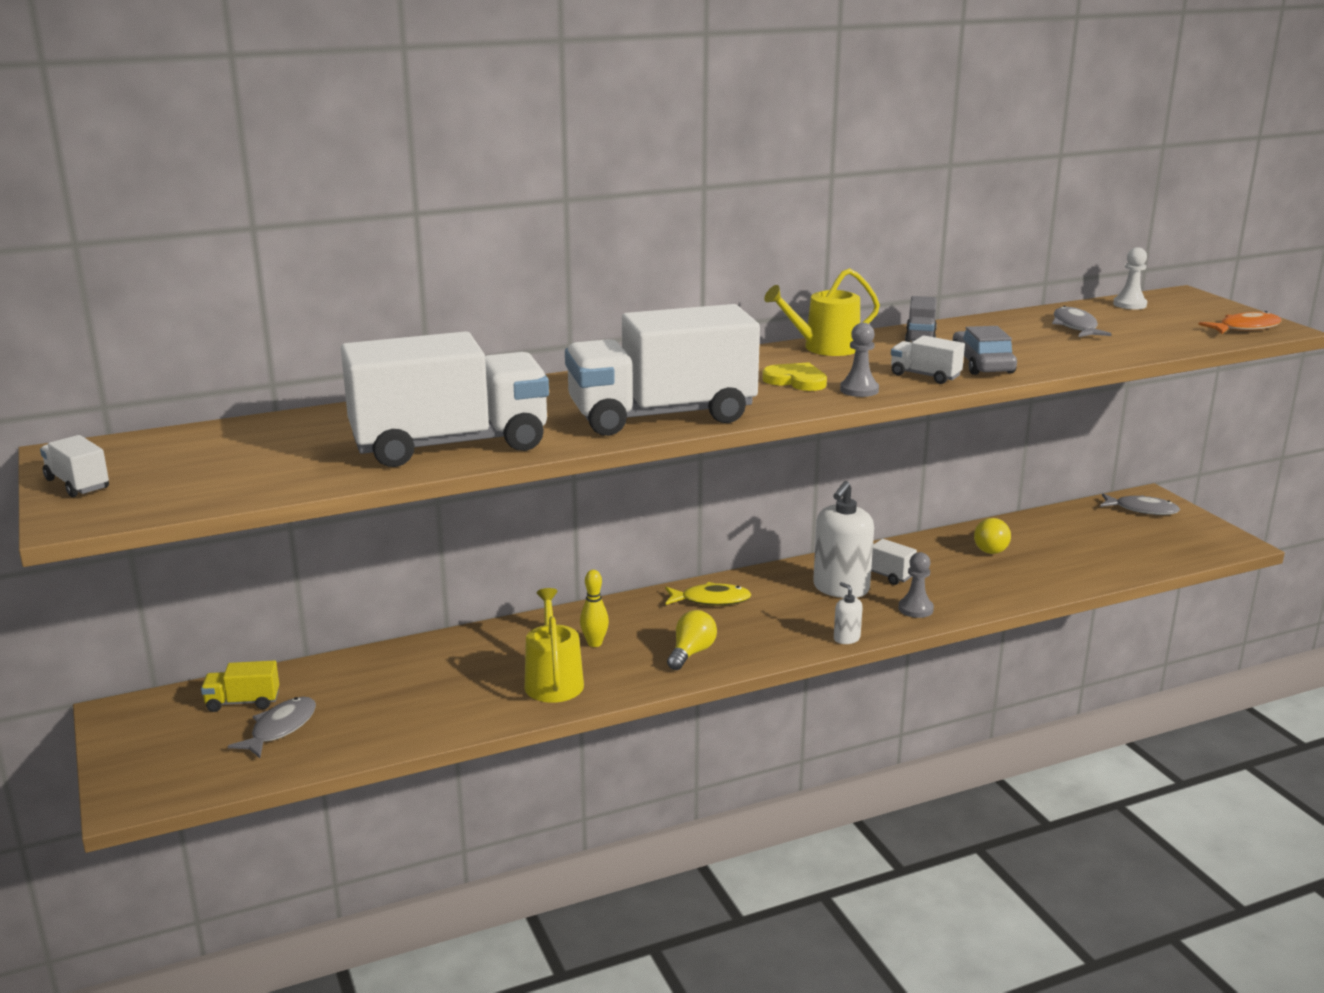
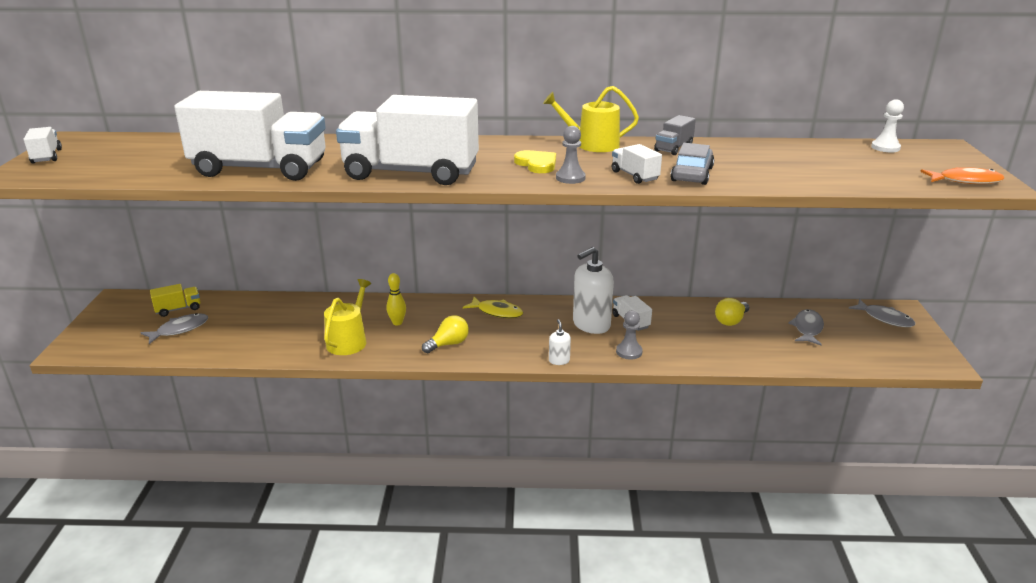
camera: 25 degrees right, 5 degrees up
yellow truck [201,660,279,712] -> yellow truck turned 135 degrees clockwise [150,284,200,317]
grey fish [1052,306,1112,337] -> grey fish moved to [788,309,824,345]

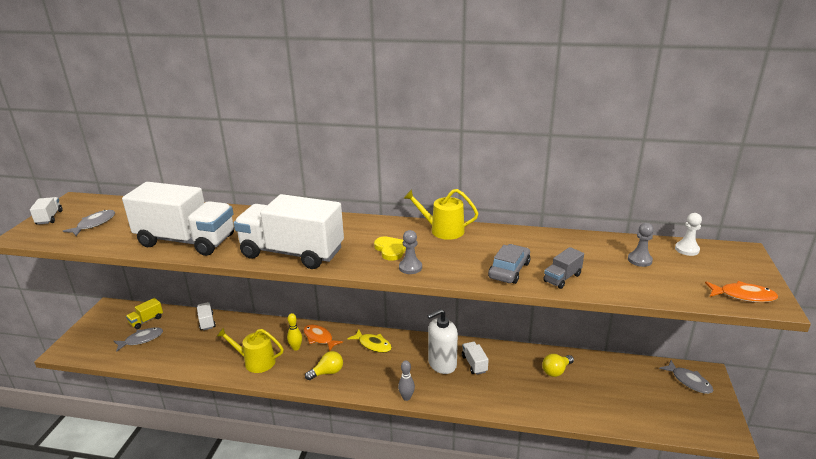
camera: 10 degrees right, 0 degrees up
yellow truck [150,284,200,317] -> yellow truck turned 150 degrees clockwise [126,298,163,329]
yellow watering can [324,279,371,355] -> yellow watering can turned 105 degrees counterclockwise [217,327,283,373]
white soap dispenser [549,319,571,365] -> grey bowling pin [398,361,415,401]
white truck [612,144,662,184] -> white truck moved to [197,302,216,330]
grey pawn [616,311,643,360] -> grey pawn moved to [628,223,654,267]
grey truck [654,115,696,155] -> grey truck moved to [543,247,584,289]
grey fish [788,309,824,345] -> grey fish moved to [63,210,115,236]
none -> orange fish [304,325,343,352]

